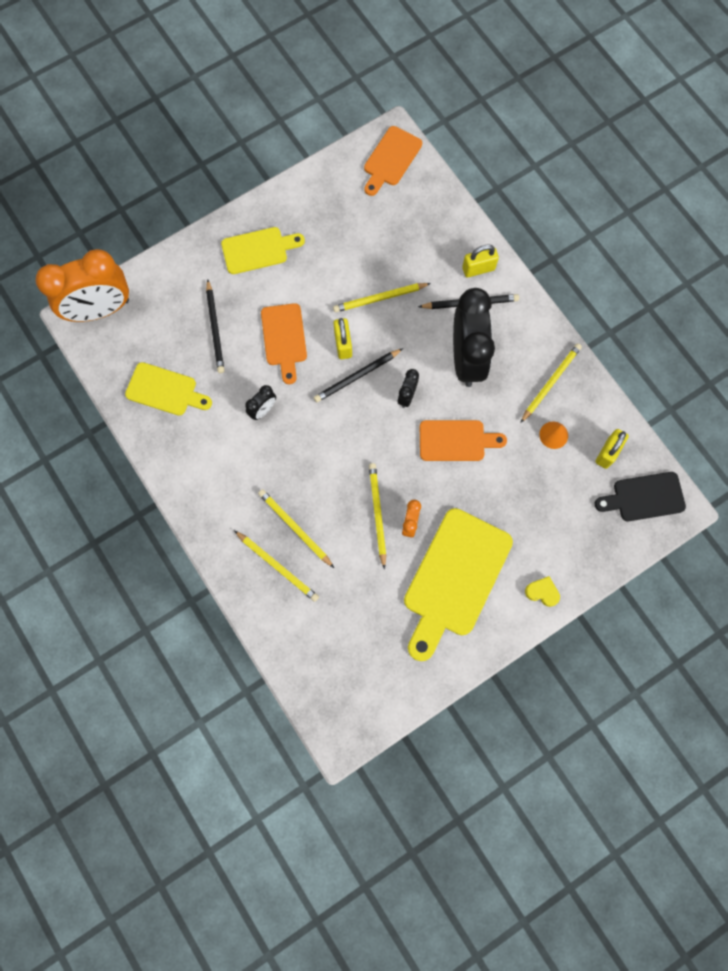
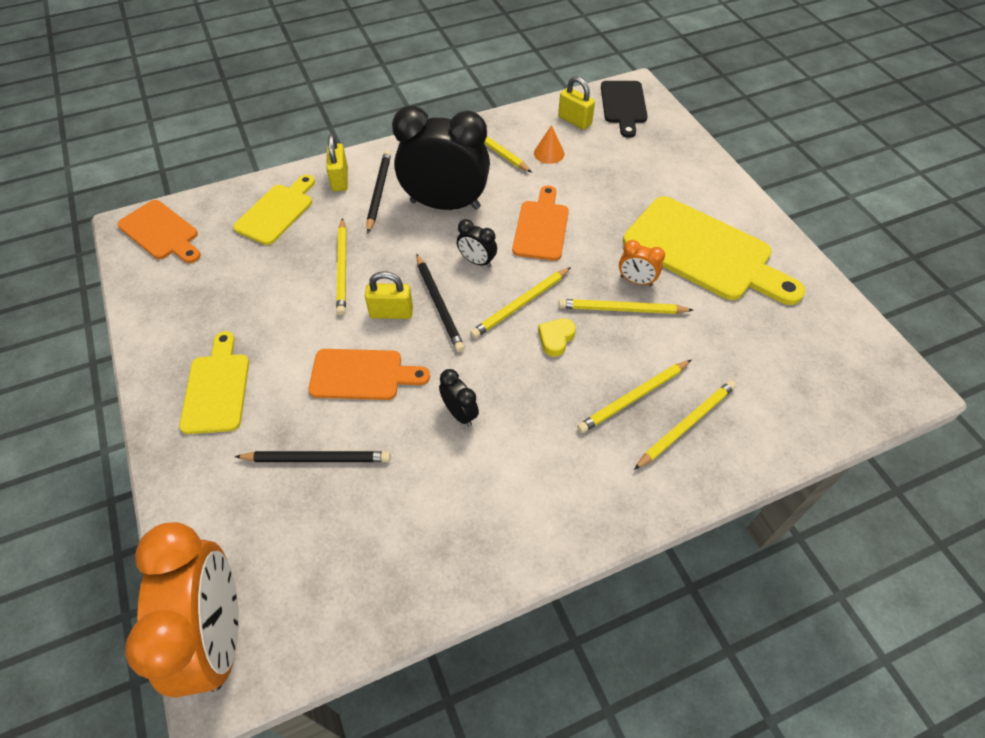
camera: 80 degrees left, 20 degrees down
yellow cutting board [125,362,212,416] -> yellow cutting board moved to [233,175,315,245]
yellow heart [525,576,560,607] -> yellow heart moved to [538,318,576,357]
none -> yellow pencil [470,267,571,338]

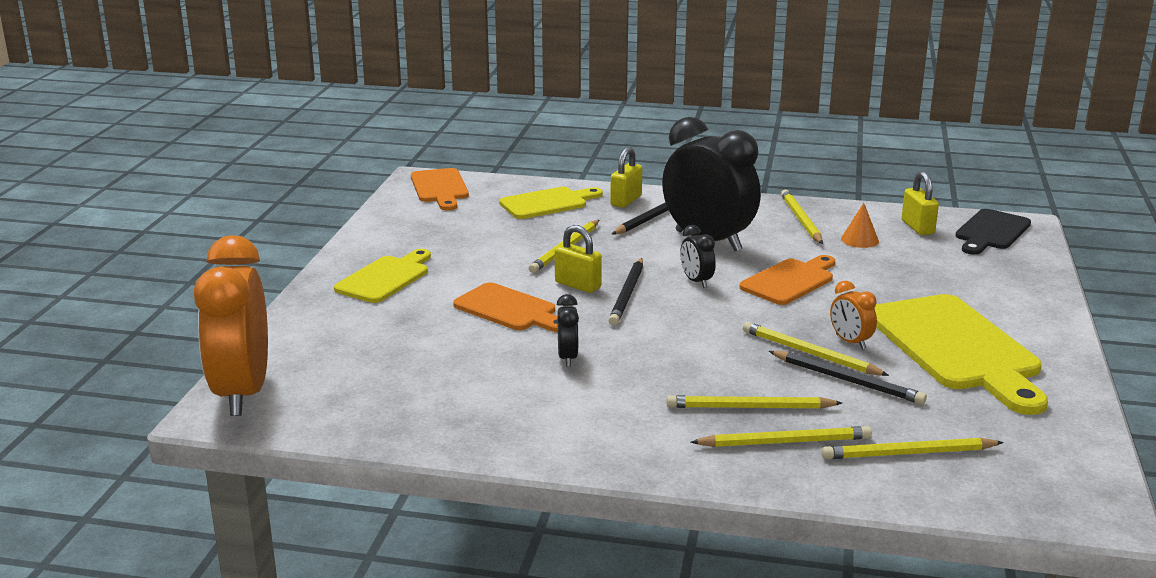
camera: 35 degrees right, 30 degrees down
orange clock [125,522,239,698] -> orange clock turned 150 degrees clockwise [194,235,268,416]
black pencil [235,451,391,462] -> black pencil moved to [769,351,927,404]
yellow pencil [470,267,571,338] -> yellow pencil moved to [822,438,1004,459]
yellow heart [538,318,576,357] -> none

